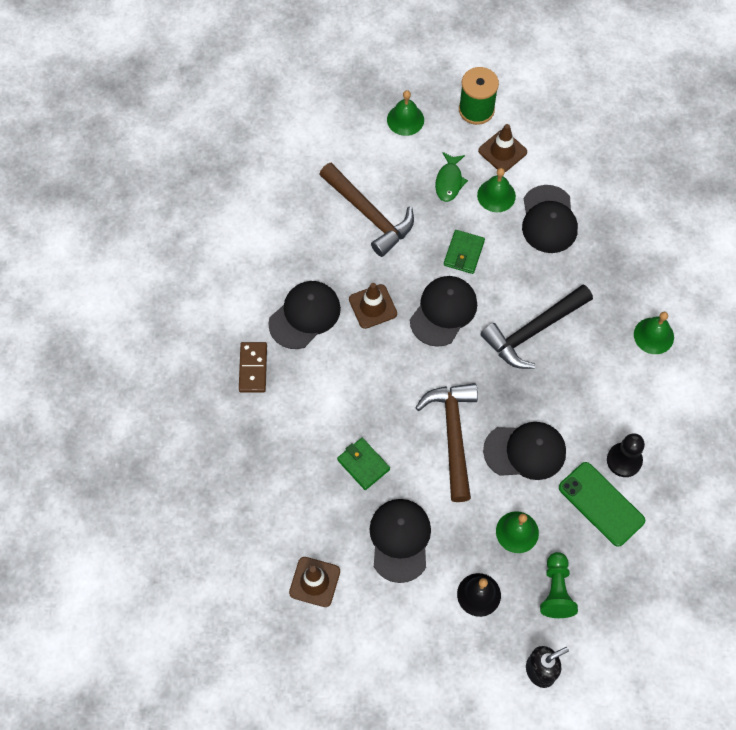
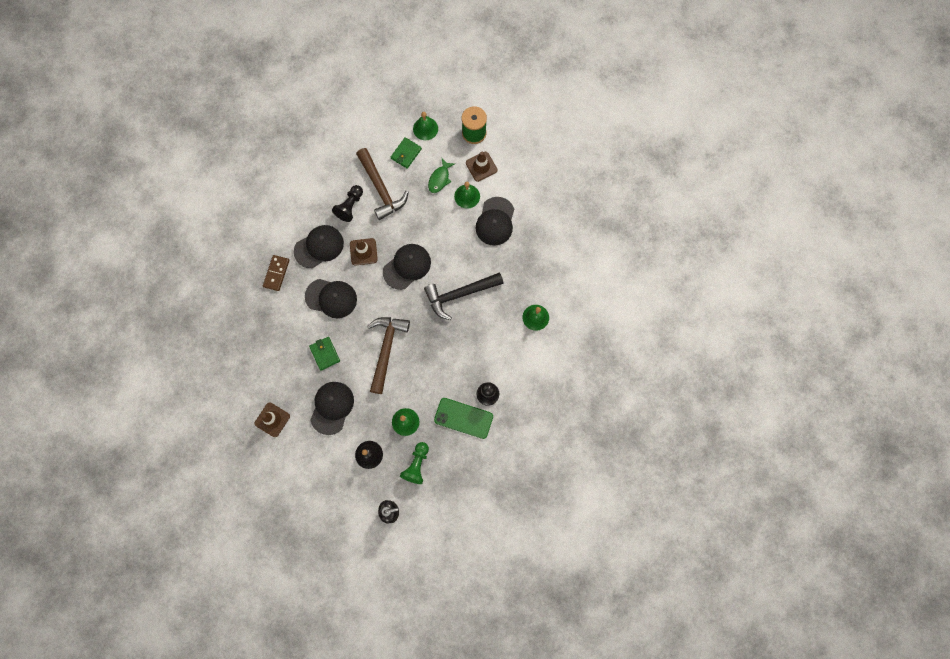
camera: 15 degrees right, 10 degrees up
green wallet [444,230,485,274] -> green wallet moved to [391,137,422,169]
black cap [483,422,566,480] -> black cap moved to [305,279,357,318]
green phone [559,462,645,547] -> green phone turned 45 degrees counterclockwise [434,398,493,439]
none -> black pawn [332,185,363,222]

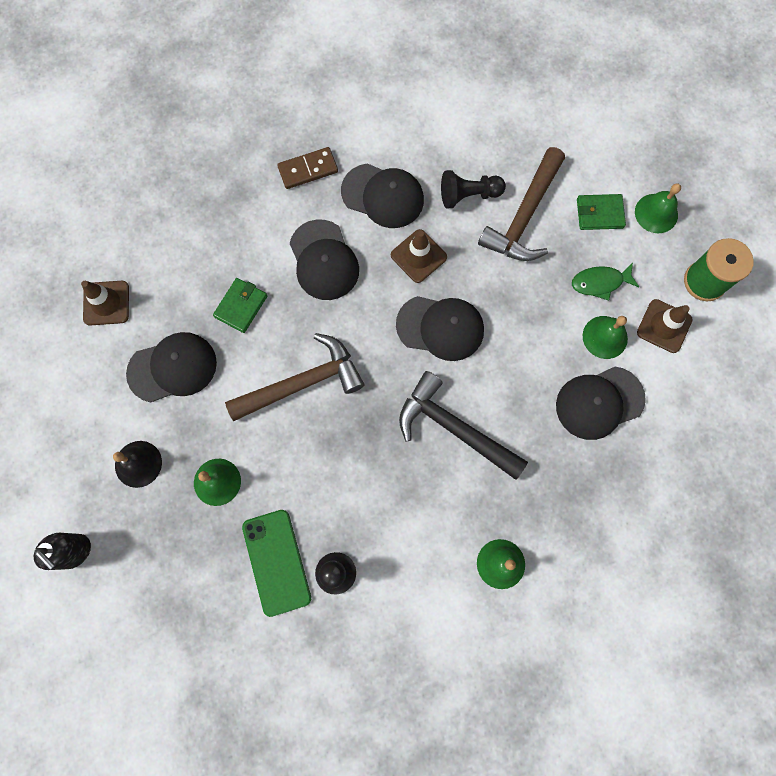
camera: 55 degrees right, 0 degrees up
green pawn [400,442,429,484] -> none

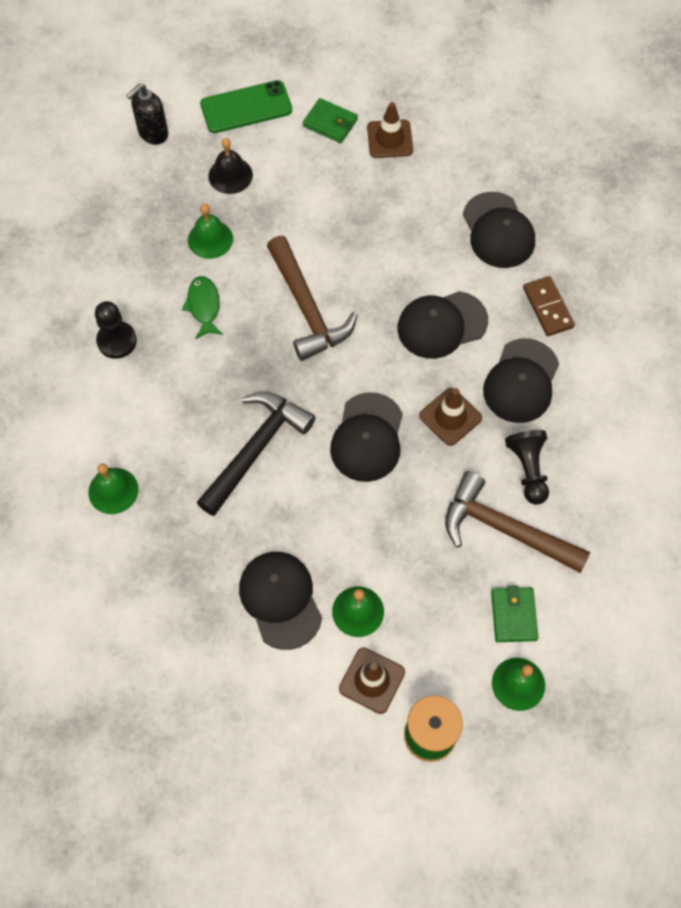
camera: 90 degrees right, 10 degrees down
black cap [126,332,217,402] -> black cap moved to [463,192,535,268]
green wallet [213,278,267,333] -> green wallet moved to [303,98,358,143]
green phone [242,510,311,617] -> green phone moved to [200,80,292,133]
green fish [572,263,639,301] -> green fish moved to [182,276,223,339]

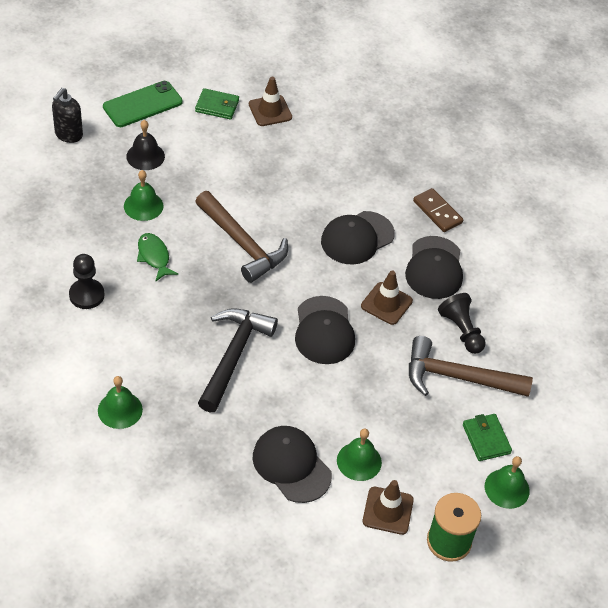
camera: 20 degrees left, 15 degrees down
black cap [463,192,535,268] -> none

